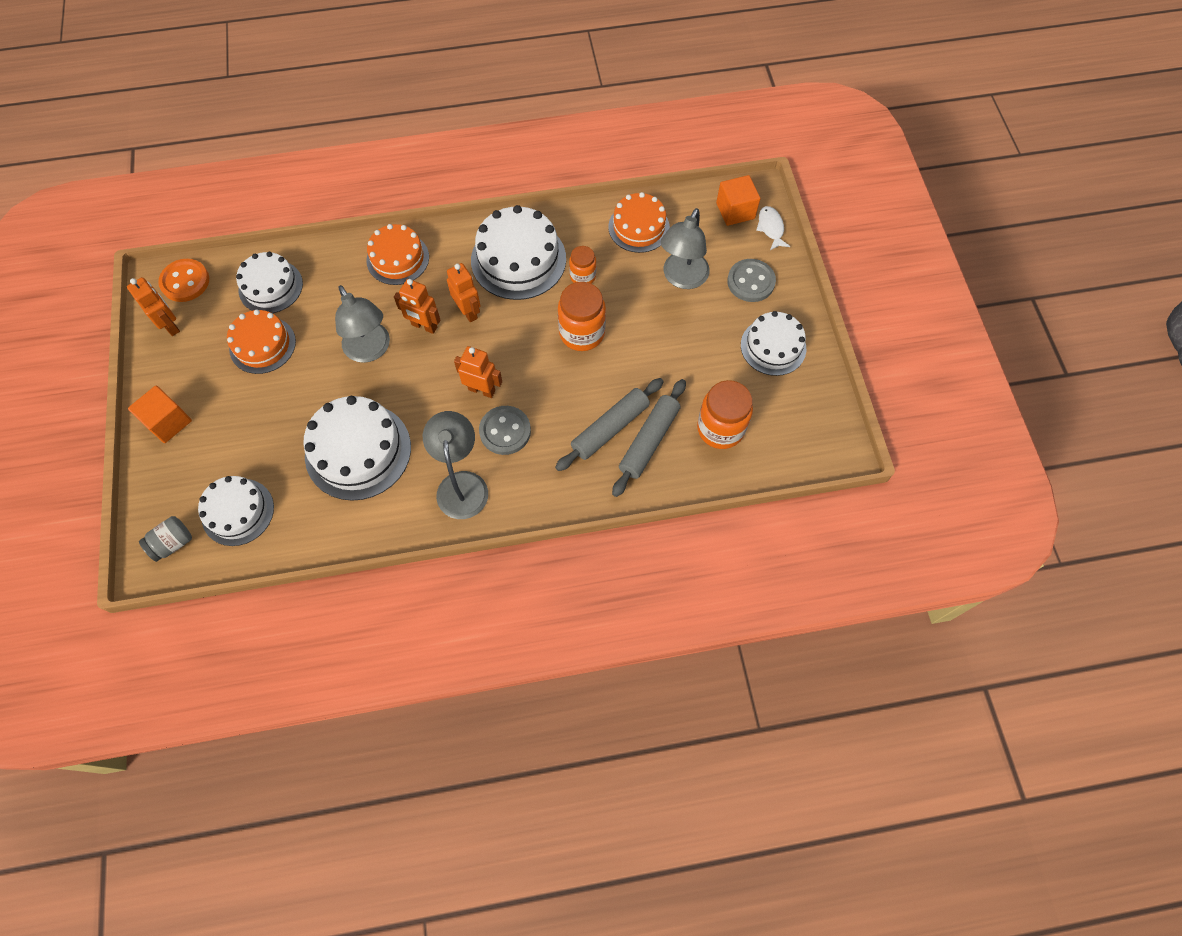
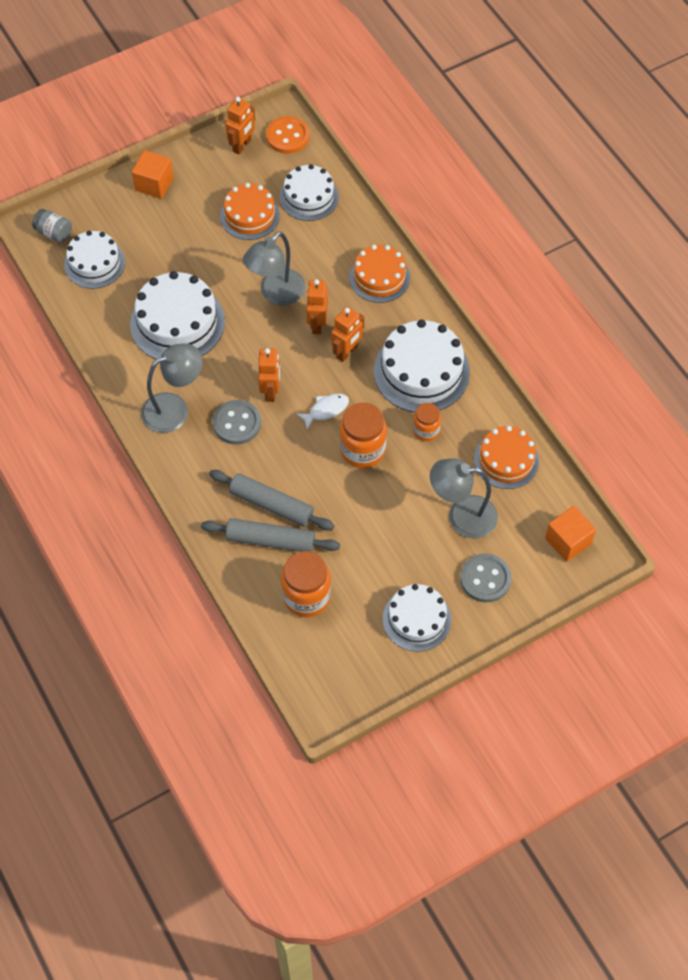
camera: 70 degrees right, 5 degrees down
white fish [756,206,790,250] -> white fish moved to [296,394,349,430]

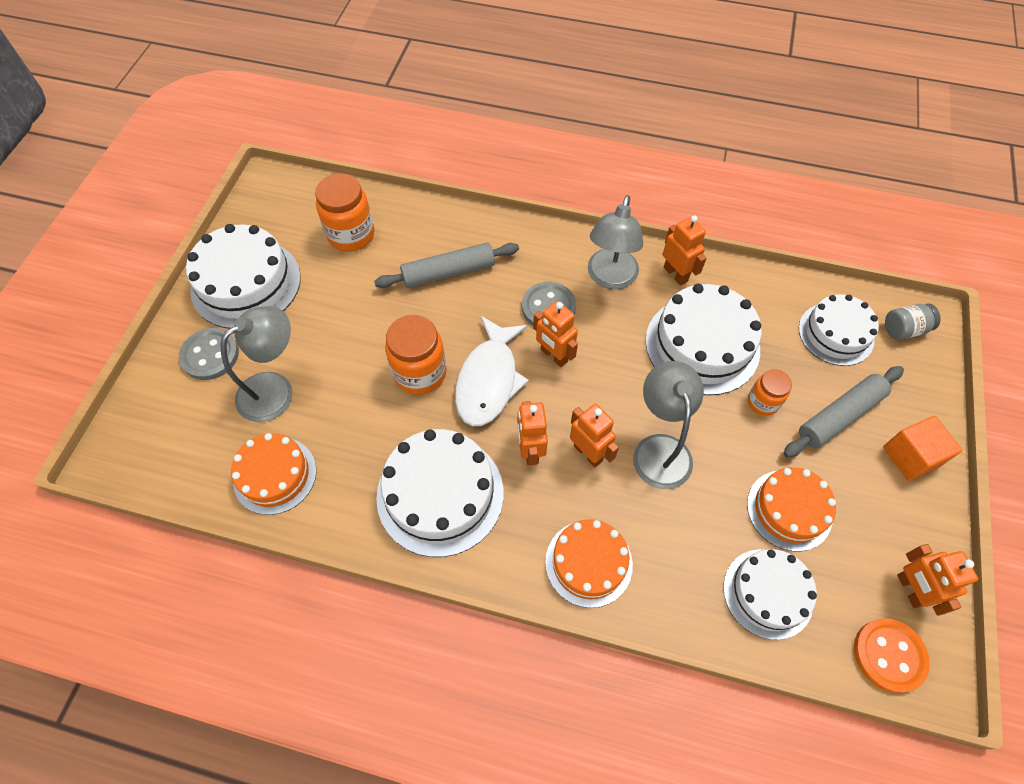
camera: 135 degrees right, 0 degrees up
grey rolling pin [201,518,340,552] -> grey rolling pin moved to [783,366,904,458]
white fish [296,394,349,430] -> white fish [455,316,529,426], size x1.92
white cake [383,584,451,652] -> white cake [186,224,301,329], size x1.53
orange jar [413,403,441,441] -> orange jar moved to [748,369,792,416]
orange cube [545,506,596,562] -> none
none -> orange robot [663,215,707,286]

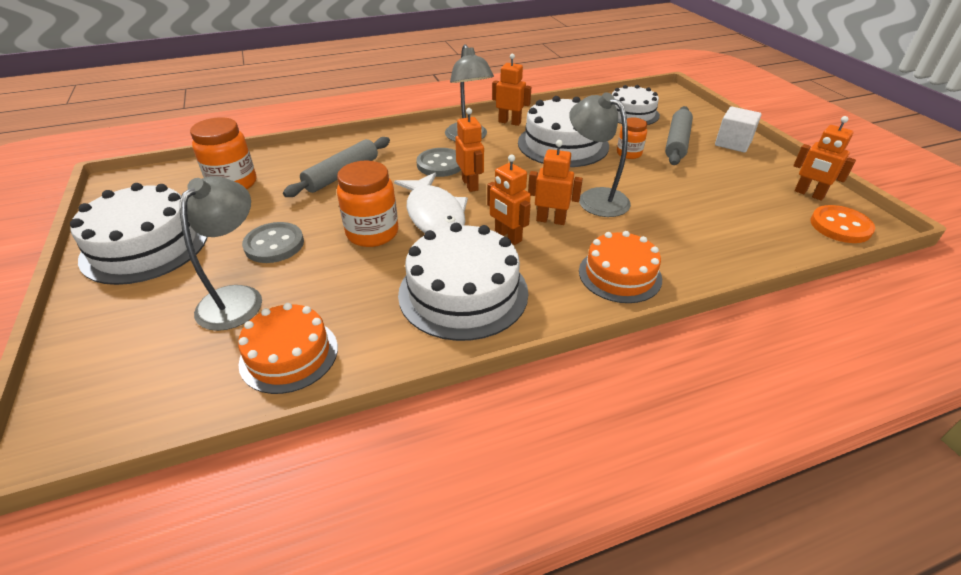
camera: 35 degrees left, 20 degrees down
grey button [179,328,239,380] -> grey button moved to [242,222,304,263]
orange robot [533,301,578,367] -> orange robot turned 120 degrees counterclockwise [455,108,484,192]
white cake [723,549,817,640] -> none
orange cake [747,467,836,551] -> none
orange cube [883,416,963,481] -> white cube [715,106,762,153]
grey jar [885,303,941,340] -> none

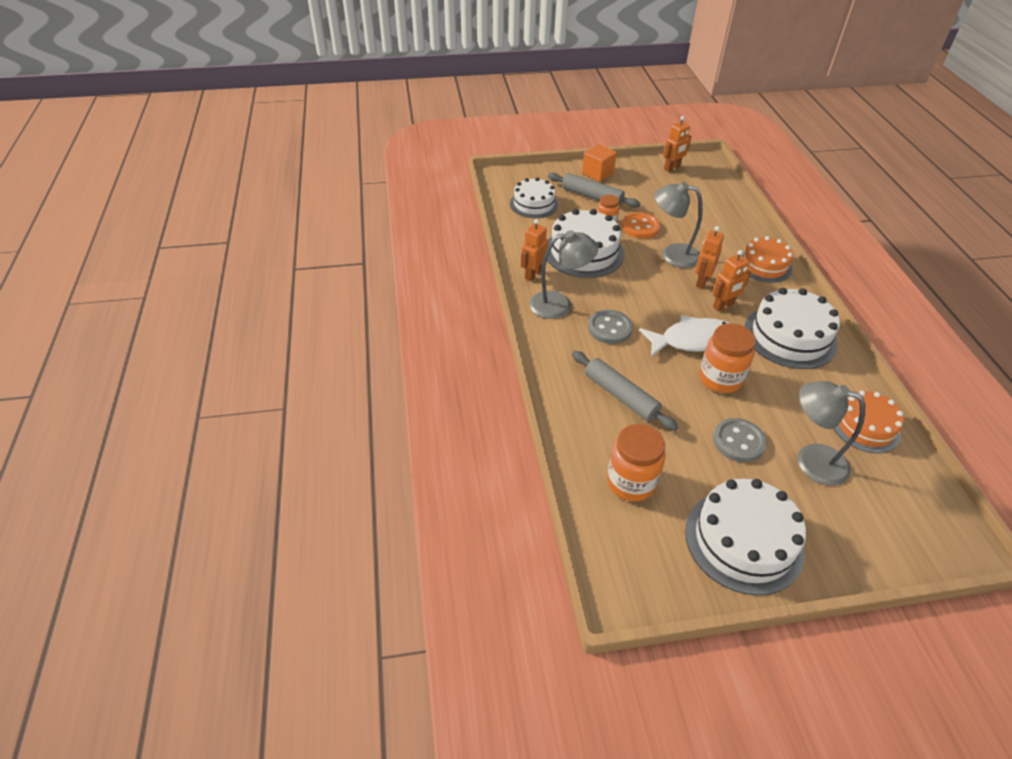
camera: 80 degrees left, 5 degrees up
orange robot [455,108,484,192] -> none
grey lamp [569,92,631,217] -> grey lamp turned 45 degrees clockwise [654,182,703,268]
white cube [715,106,762,153] -> orange cube [582,144,617,182]
orange button [810,205,875,243] -> orange button moved to [622,212,660,239]

